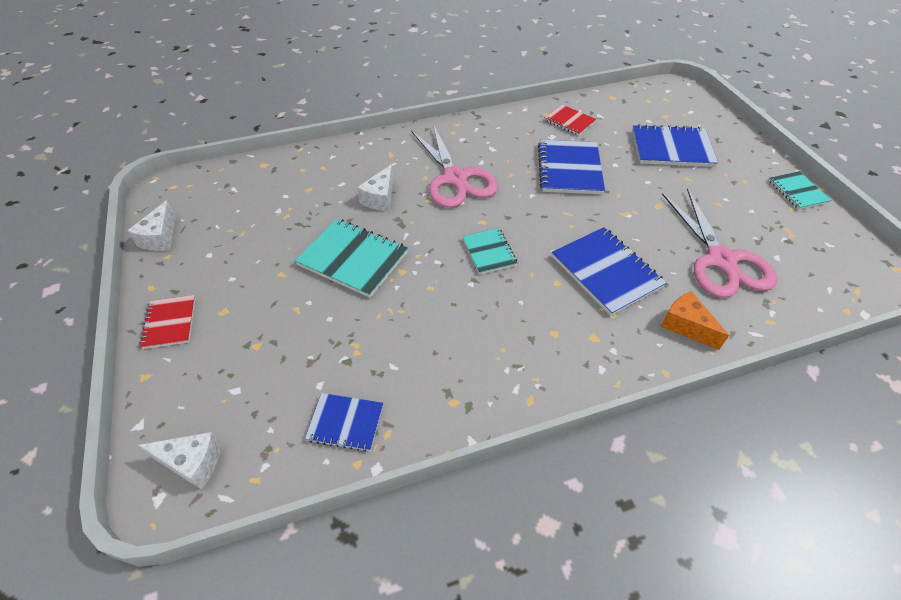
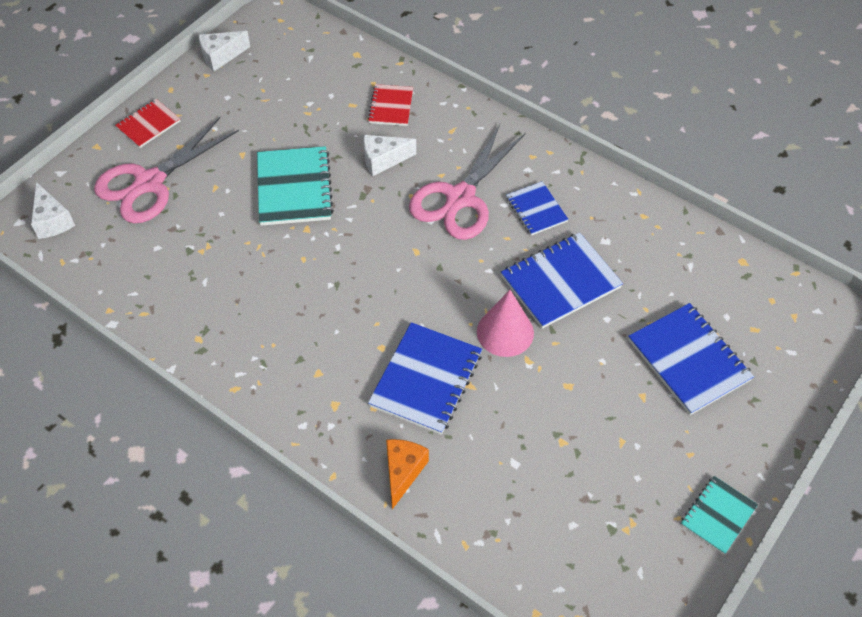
camera: 55 degrees right, 5 degrees up
blue notebook [305,393,383,452] -> blue notebook moved to [506,181,568,235]
turquoise notebook [462,228,518,275] -> none
red notebook [545,105,597,136] -> red notebook moved to [368,84,413,126]
pink scissors [662,188,777,298] -> pink scissors moved to [94,117,239,223]
none -> pink cone [477,290,534,357]

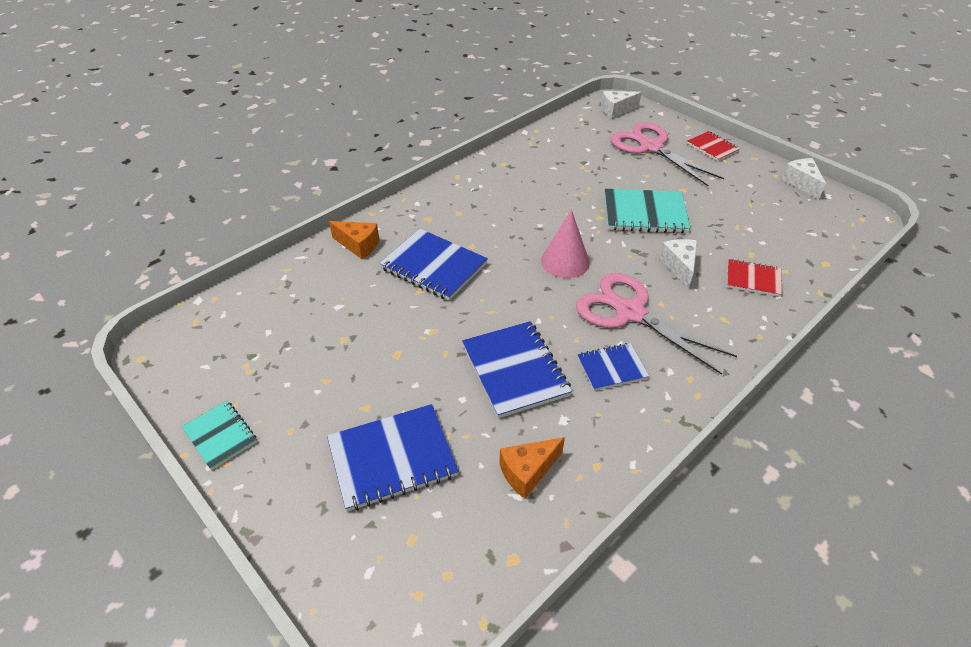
camera: 100 degrees right, 10 degrees down
pink cone [477,290,534,357] -> pink cone moved to [541,210,590,278]
none -> orange cheese [500,437,565,499]

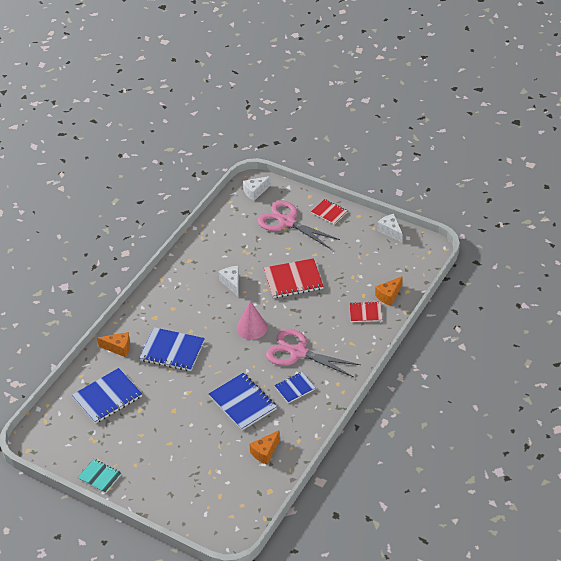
camera: 15 degrees left, 0 degrees up
blue notebook [327,404,459,512] -> blue notebook moved to [72,368,142,424]
turquoise notebook [605,189,691,233] -> red notebook [264,258,324,298]
white cheese [659,239,697,290] -> white cheese moved to [218,266,239,297]
none -> orange cheese [375,276,403,306]

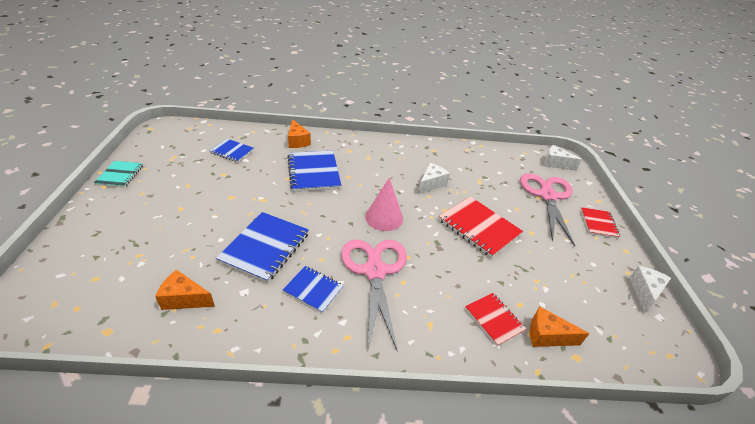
camera: 55 degrees right, 5 degrees down
blue notebook [72,368,142,424] -> blue notebook [209,139,254,162], size x0.59

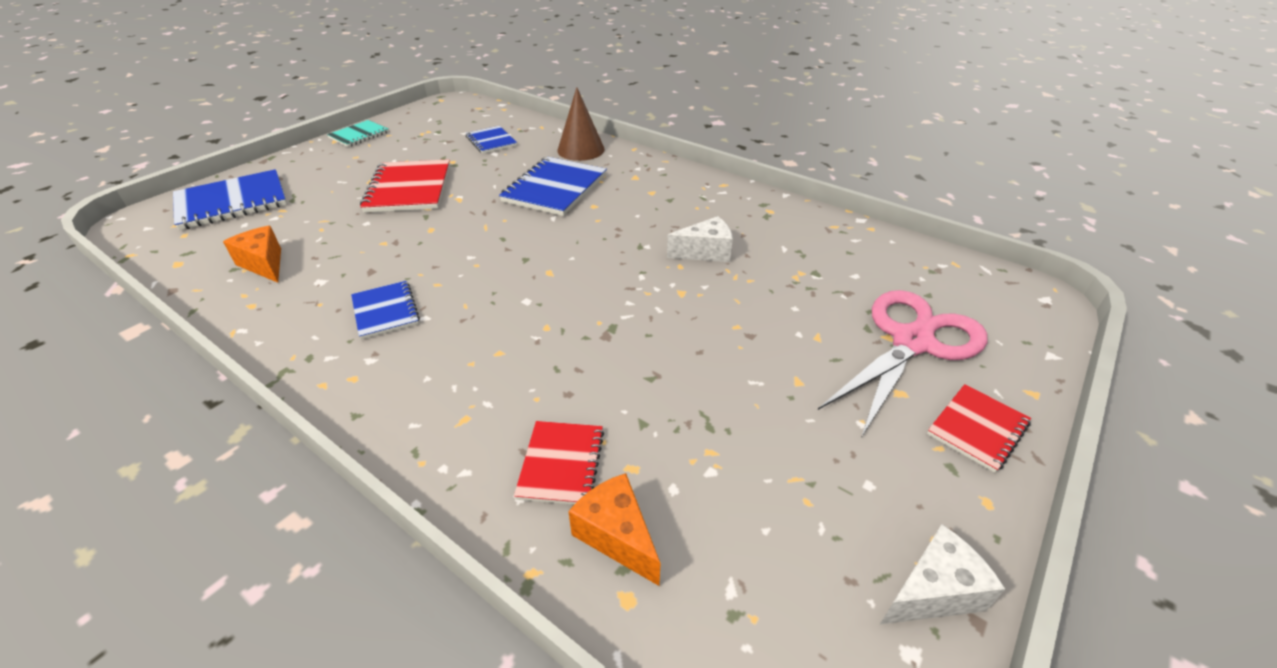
camera: 40 degrees right, 0 degrees up
blue notebook [216,212,309,283] -> blue notebook moved to [173,169,287,230]
orange cheese [288,119,311,148] -> brown cone [557,87,605,161]
pink scissors [341,240,407,352] -> none
pink cone [365,178,403,231] -> none
red notebook [439,197,523,258] -> red notebook moved to [360,159,450,213]
white cheese [544,145,582,171] -> none

